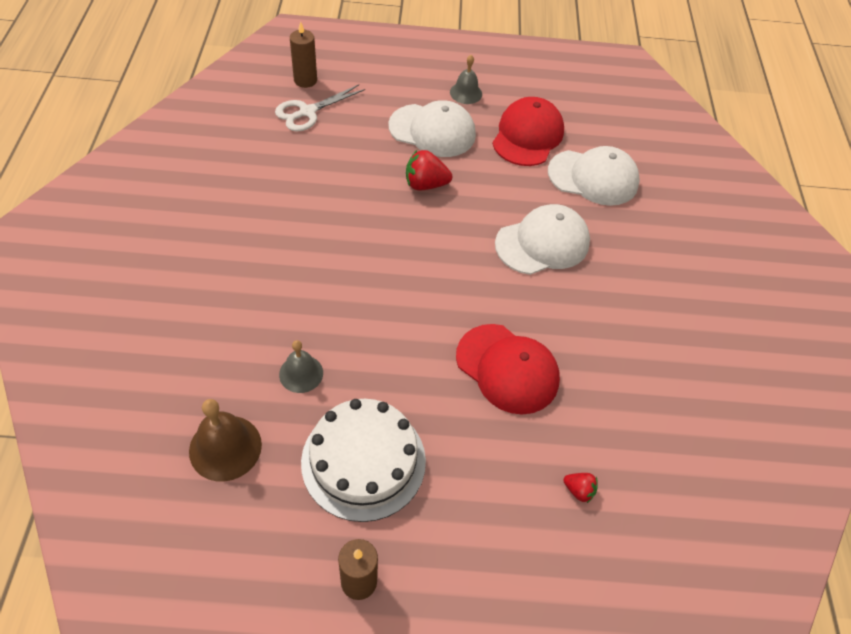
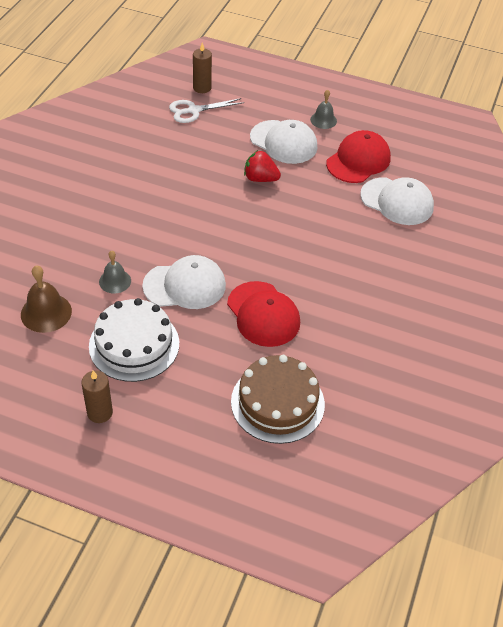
camera: 20 degrees right, 5 degrees down
white cap [495,204,590,275] -> white cap moved to [142,255,226,309]
red strawberry [563,473,598,503] -> brown cake [231,355,325,444]

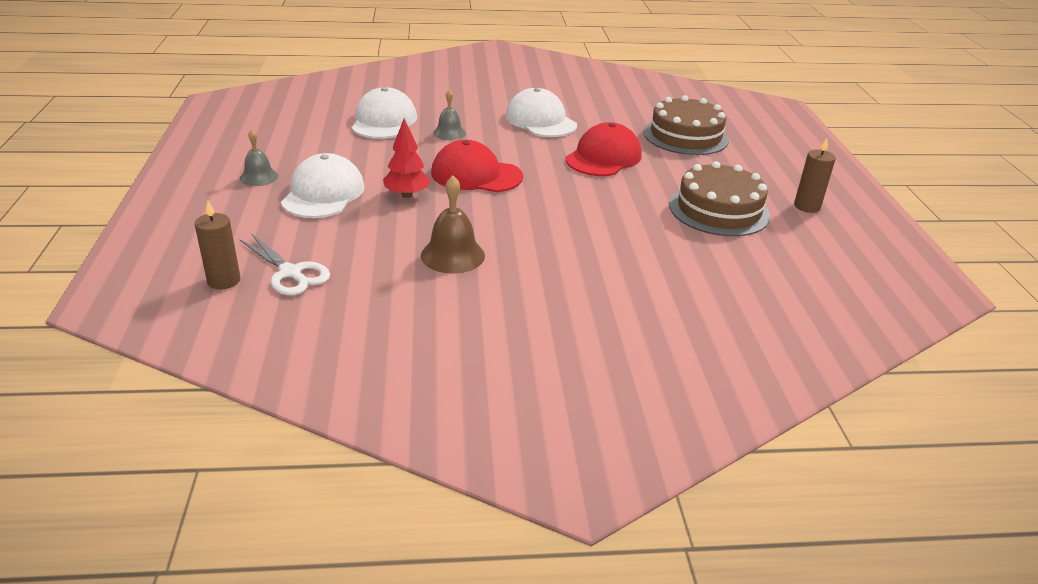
camera: 115 degrees left, 15 degrees down
brown bell [21,265,72,333] -> brown bell moved to [421,176,485,274]
white cake [89,298,179,382] -> brown cake [669,161,770,236]
grey bell [99,251,131,293] -> grey bell moved to [433,90,466,140]
white cap [142,255,226,309] -> white cap moved to [505,88,577,137]
red strawberry [244,150,281,182] -> red tree [383,118,430,198]
red cap [326,130,391,183] -> red cap moved to [431,140,523,192]

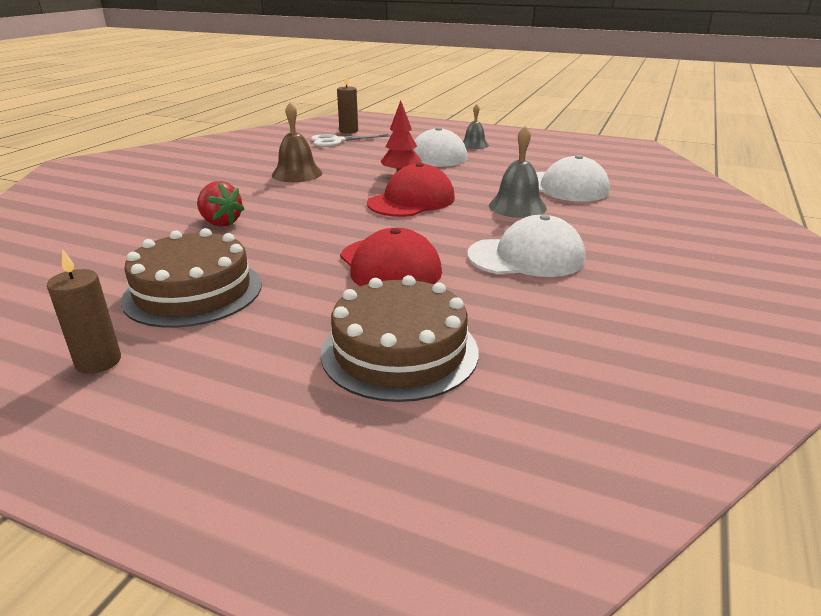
camera: 120 degrees right, 5 degrees down
grey bell [433,90,466,140] -> grey bell [489,126,547,218], size x1.52
none -> red strawberry [197,181,244,227]

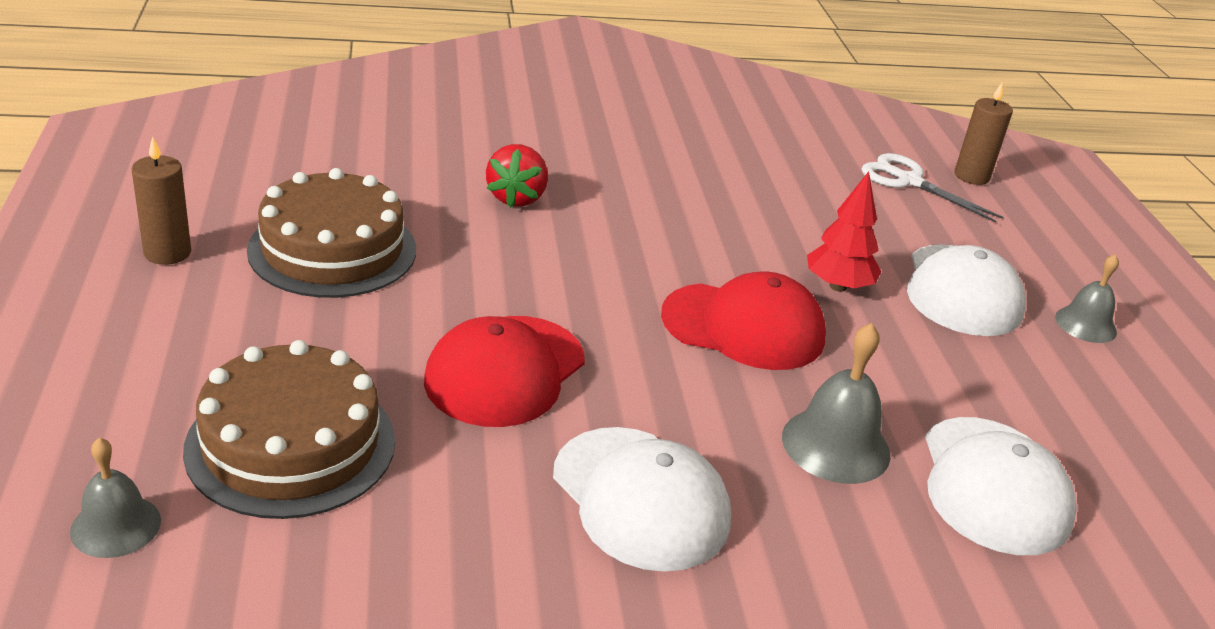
camera: 55 degrees right, 5 degrees up
brown bell [272,102,322,182] -> none
none -> grey bell [70,437,161,558]

